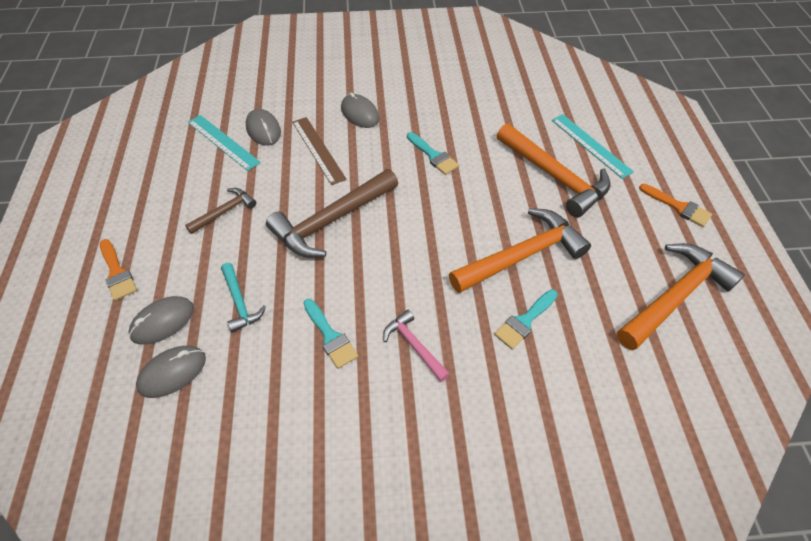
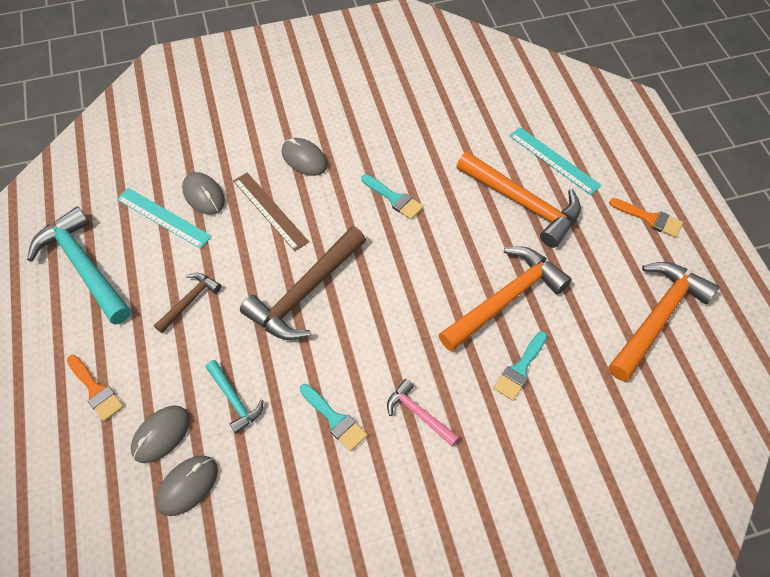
camera: 10 degrees left, 5 degrees up
none -> turquoise hammer [27,206,131,324]

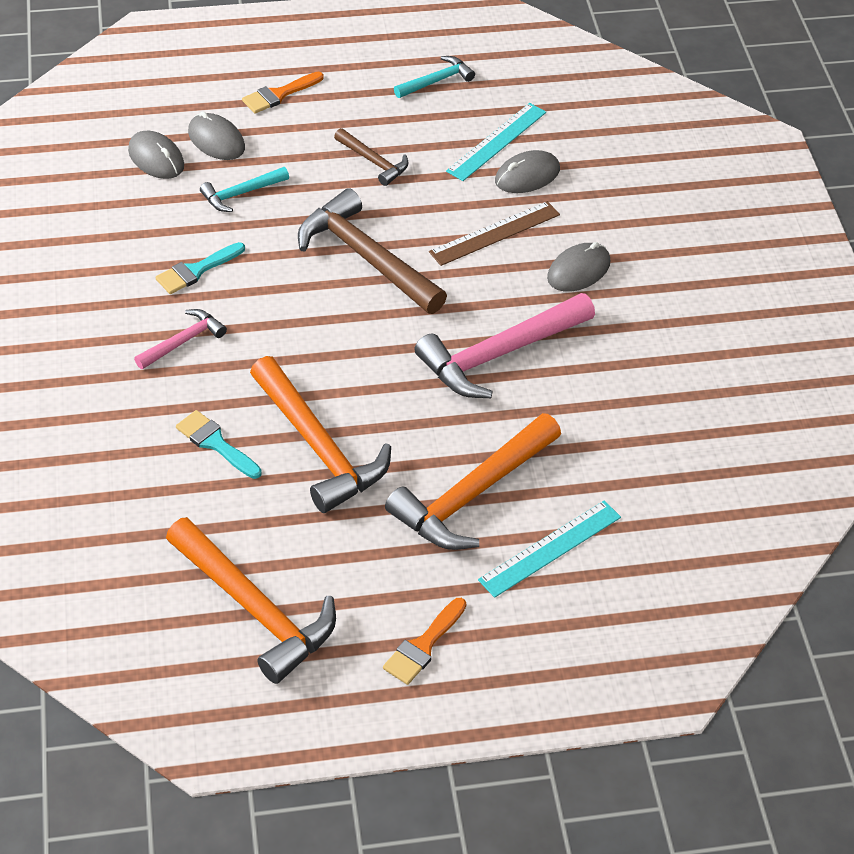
camera: 95 degrees right, 10 degrees down
turquoise hammer [27,206,131,324] -> turquoise hammer [394,56,475,98], size x0.51
turquoise brush [361,174,424,220] -> pink hammer [414,293,595,398]

